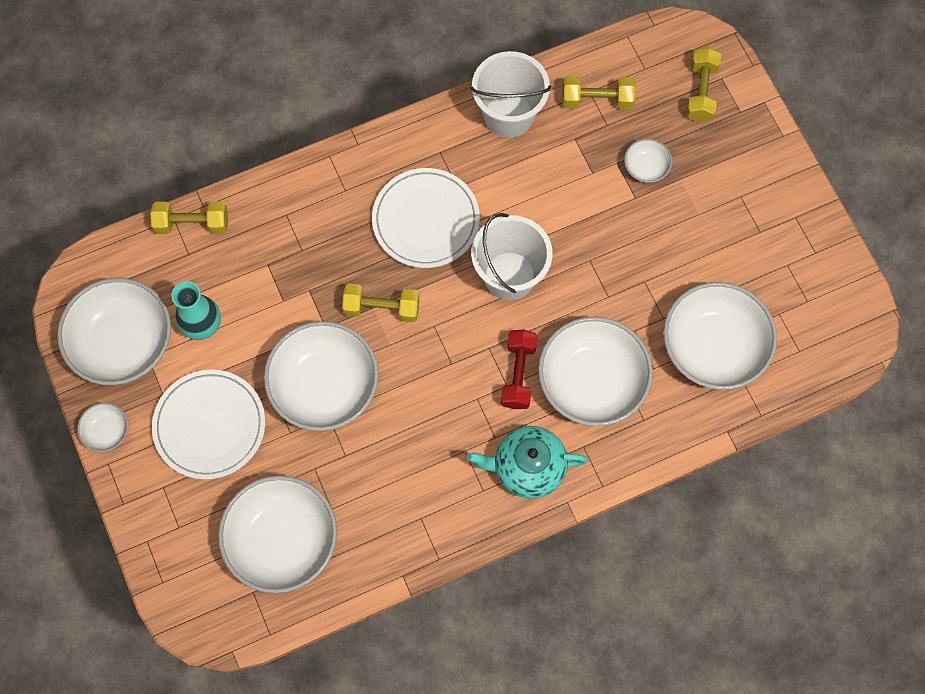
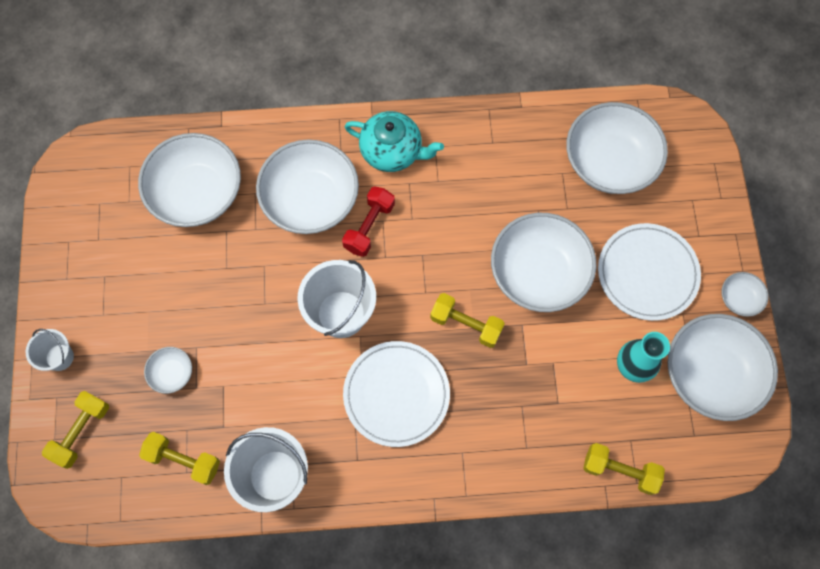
camera: 160 degrees left, 0 degrees up
none -> white bucket [26,329,74,371]

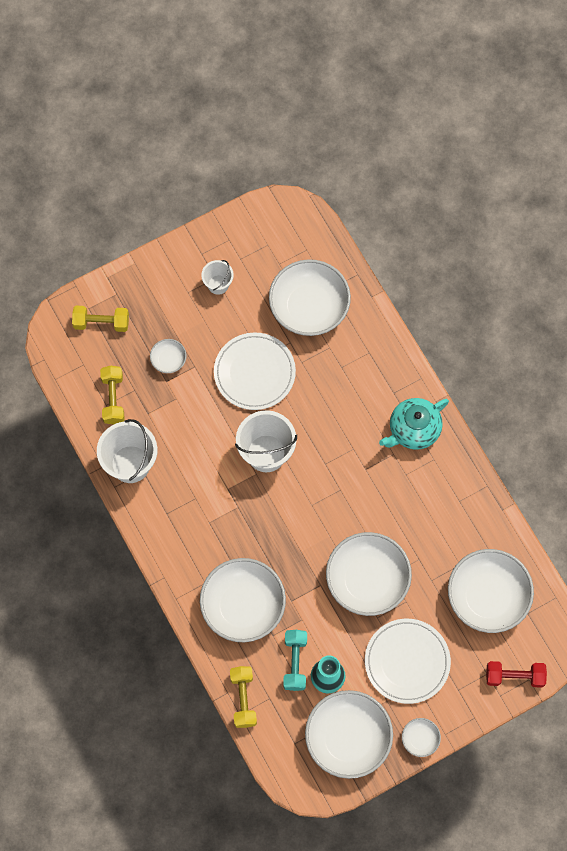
camera: 65 degrees right, 0 degrees up
white bucket [26,329,74,371] -> white bucket moved to [201,260,234,295]
white bowl [256,139,359,234] -> white bowl moved to [200,558,286,642]
red dumbbell [342,186,395,257] -> red dumbbell moved to [486,661,547,688]
white plate [343,341,450,447] -> white plate moved to [214,333,296,410]
turquoise teapot [344,111,444,172] -> turquoise teapot turned 60 degrees clockwise [379,398,449,450]
yellow dumbbell [430,293,505,348] -> none
none -> turquoise dumbbell [283,630,307,691]

